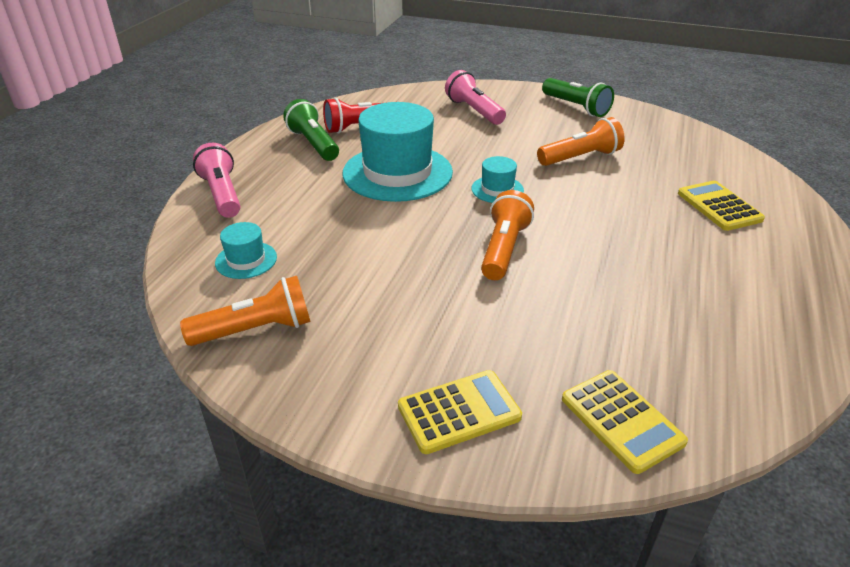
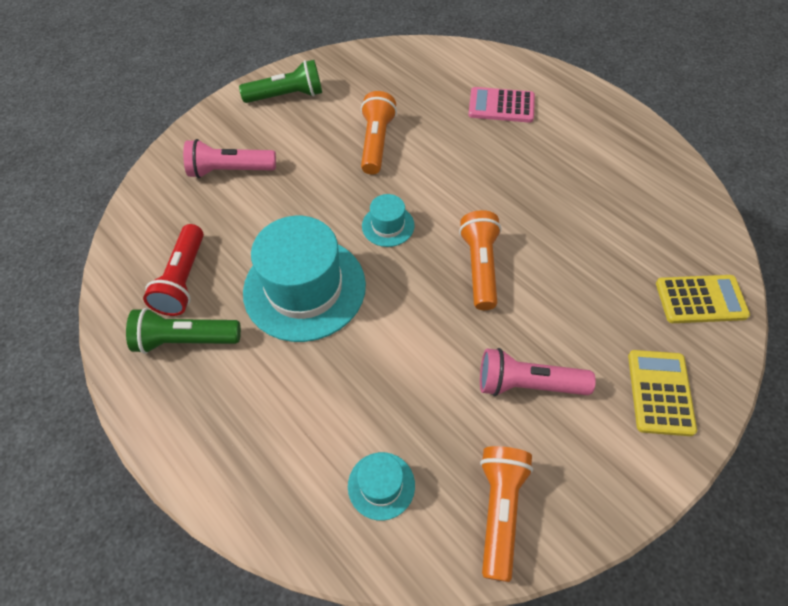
camera: 60 degrees left, 20 degrees up
pink flashlight [193,143,241,218] -> pink flashlight moved to [480,348,596,396]
orange flashlight [481,190,534,280] -> orange flashlight turned 45 degrees clockwise [459,210,501,310]
yellow calculator [678,181,765,231] -> pink calculator [468,87,535,123]

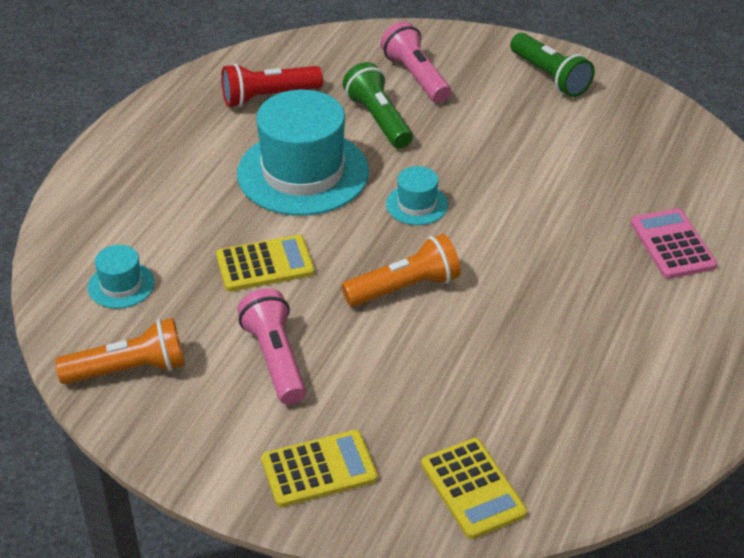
camera: 65 degrees right, 15 degrees down
green flashlight [126,308,241,354] -> green flashlight moved to [343,62,413,149]
orange flashlight [361,91,397,175] -> none
none -> yellow calculator [216,235,315,292]

